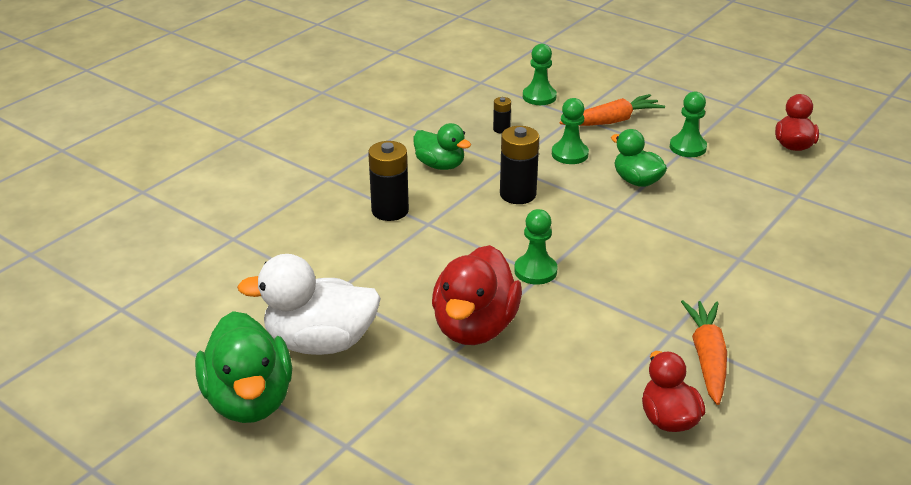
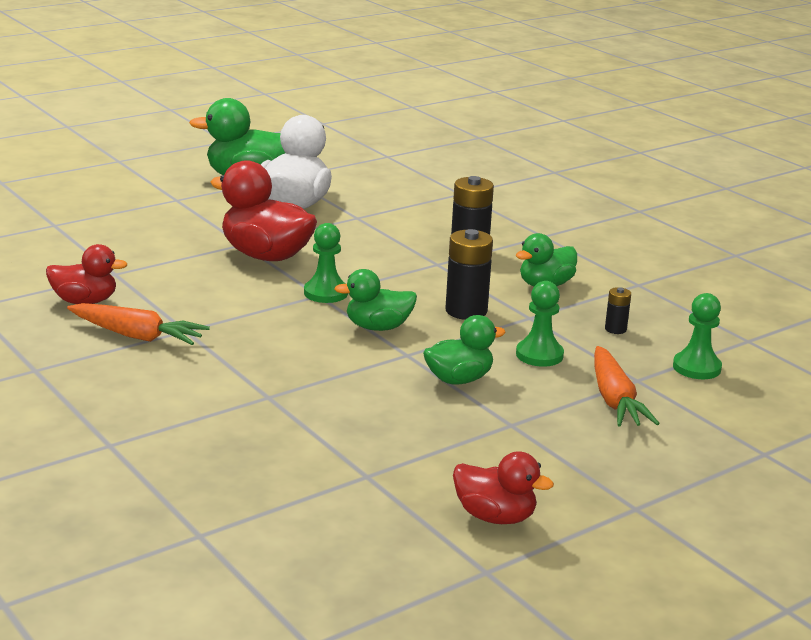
camera: 105 degrees right, 10 degrees down
green pawn [670,92,707,157] -> none
none -> green duck [334,269,417,331]

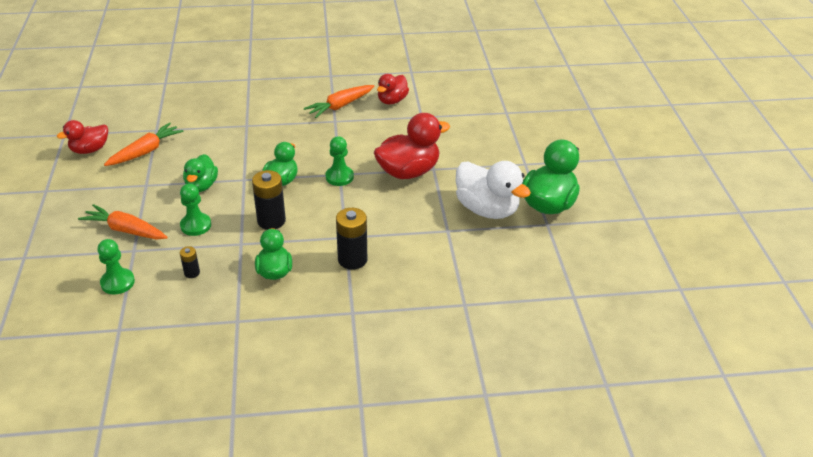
camera: 120 degrees right, 15 degrees up
none -> orange carrot [104,123,183,166]

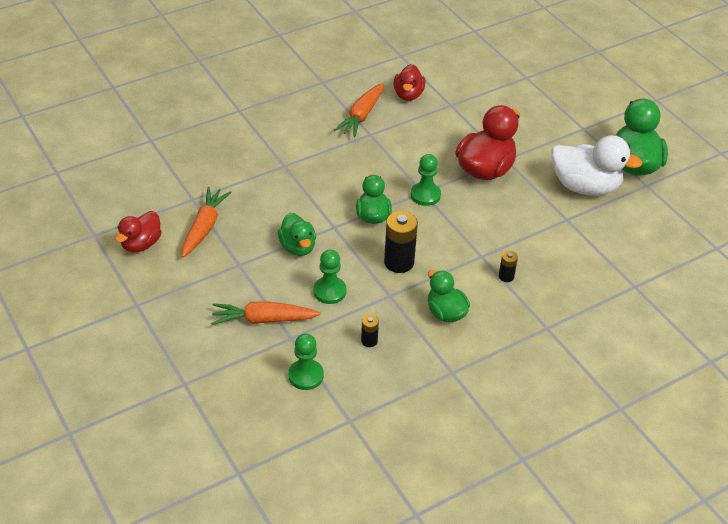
camera: 25 degrees left, 5 degrees up
black battery [336,208,367,270] -> black battery [499,251,518,282], size x0.51

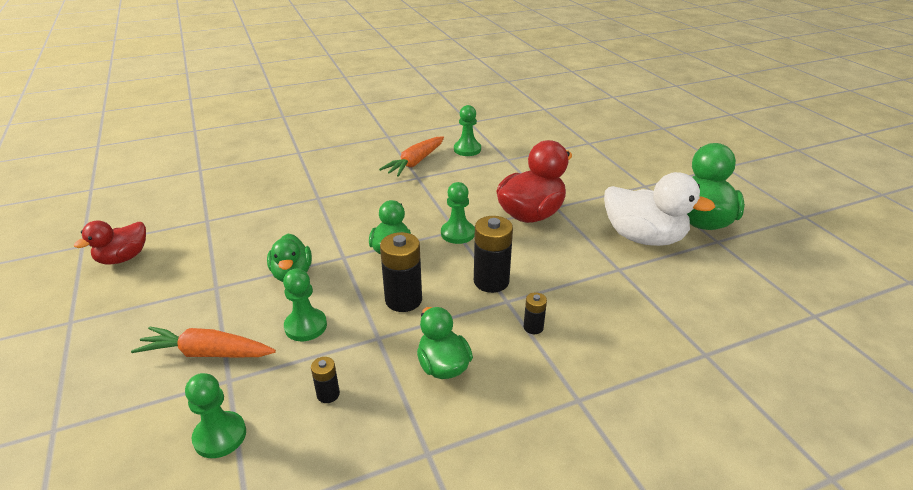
camera: 10 degrees right, 10 degrees down
orange carrot [182,187,232,258] -> none
red duck [393,64,425,101] -> green pawn [454,105,481,156]
none -> black battery [474,216,513,293]

